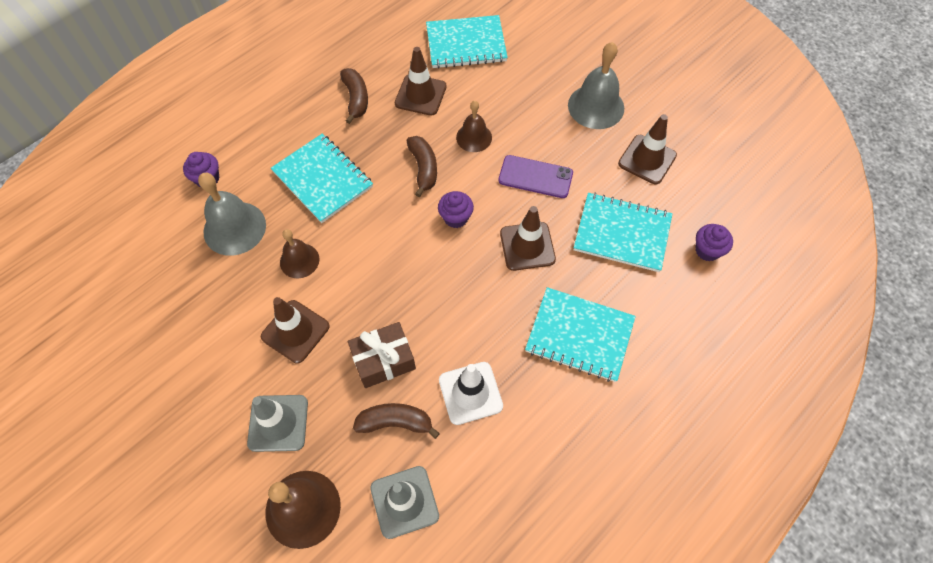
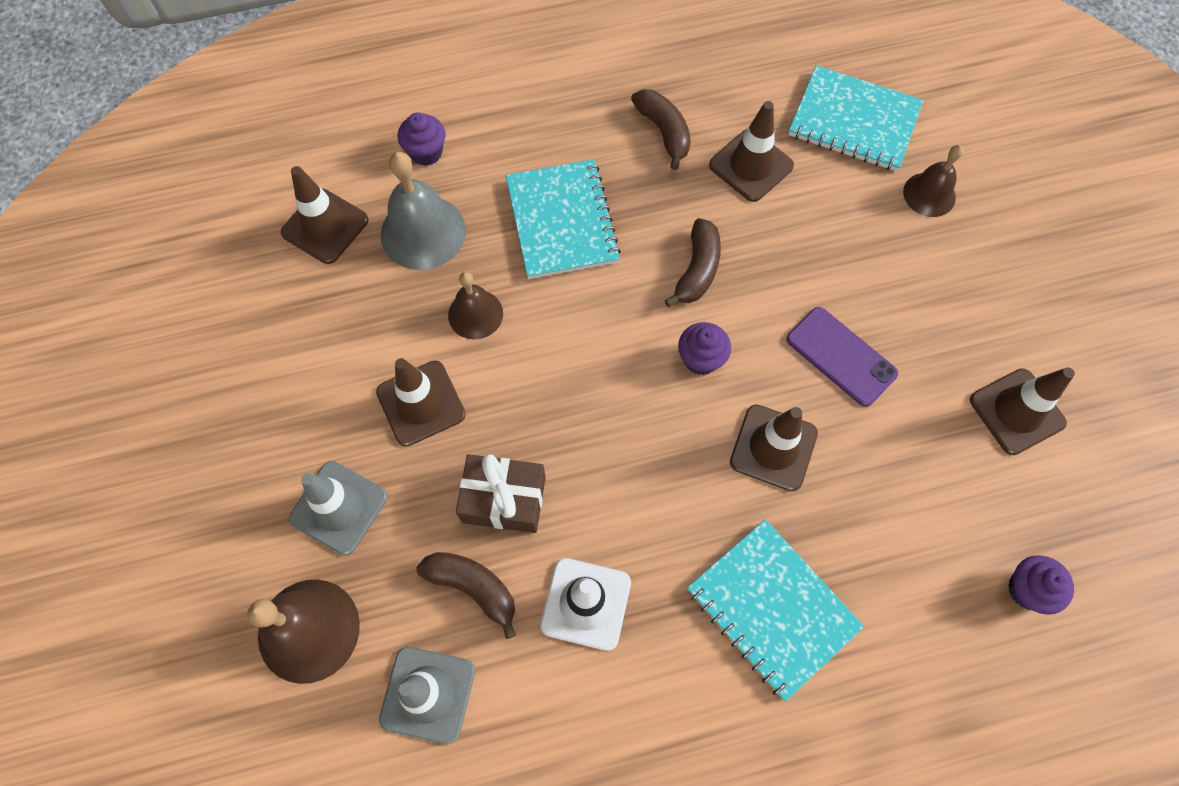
camera: 30 degrees right, 5 degrees up
brown banana [340,68,368,124] -> brown banana turned 45 degrees counterclockwise [631,89,691,170]
brown bell [456,101,492,152] -> brown bell moved to [903,145,963,217]
grey bell [568,42,624,129] -> none
turquoise notebook [574,193,673,272] -> none
none -> brown traffic cone [281,166,368,264]

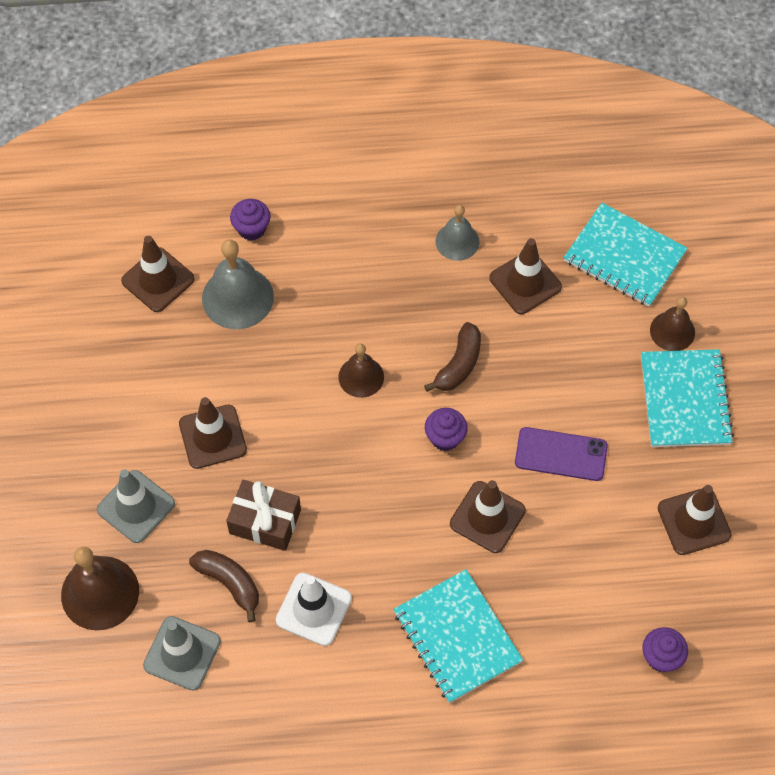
camera: 10 degrees right, 5 degrees down
brown bell [448,272,503,340] -> brown bell moved to [338,343,384,398]
turquoise notebook [506,159,621,279] -> turquoise notebook moved to [641,349,734,447]
brown banana [631,89,691,170] -> grey bell [436,205,479,261]
purple phone [786,307,898,407] -> purple phone turned 45 degrees counterclockwise [515,427,608,481]

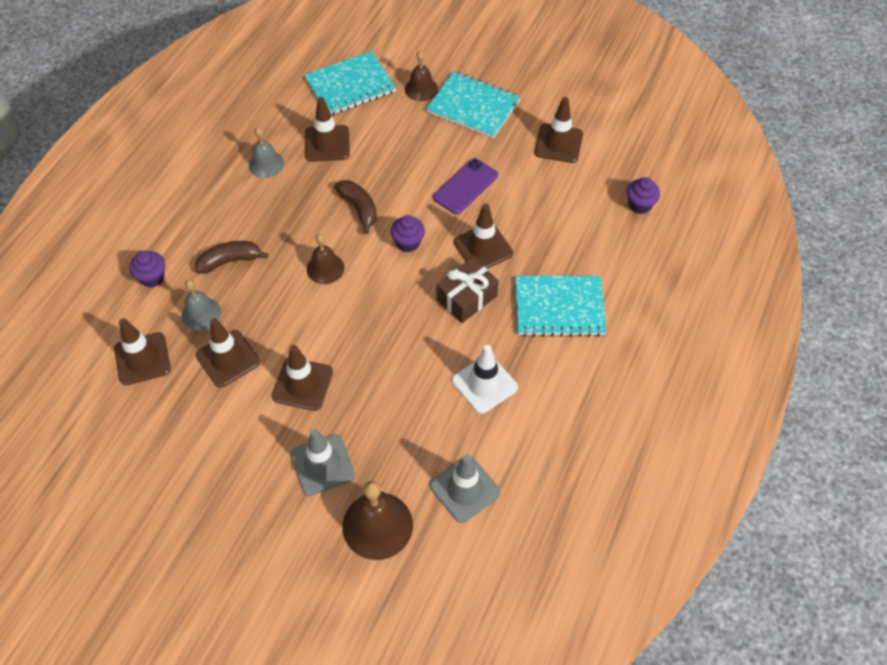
camera: 60 degrees left, 5 degrees down
brown banana [189,550,259,622] -> brown banana moved to [195,241,269,274]
grey bell [202,239,274,329] -> grey bell [182,280,221,330], size x0.62
brown gift [226,480,301,551] -> brown gift moved to [437,257,499,323]
none -> brown traffic cone [196,318,260,388]

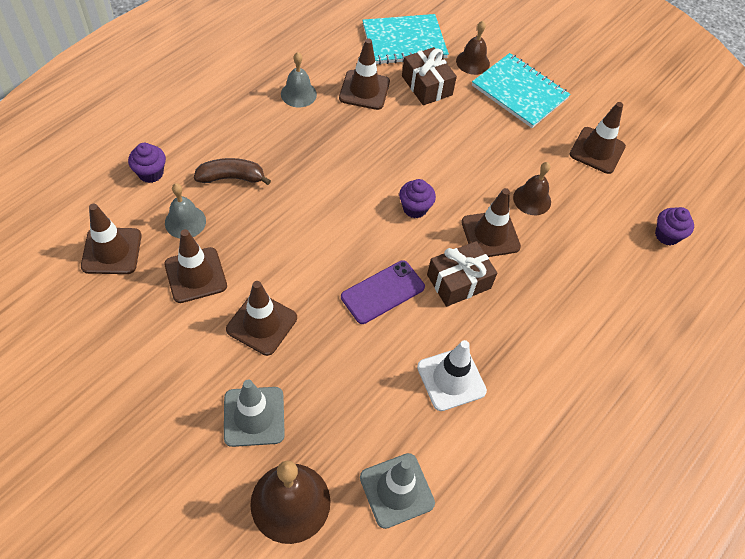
camera: 10 degrees right, 0 degrees up
brown bell [307,234,344,284] -> brown bell moved to [513,162,551,215]
brown banana [334,180,377,234] -> none
purple phone [433,158,498,214] -> purple phone moved to [341,260,425,324]
turquoise notebook [515,276,606,337] -> none
none -> brown gift [402,47,457,105]

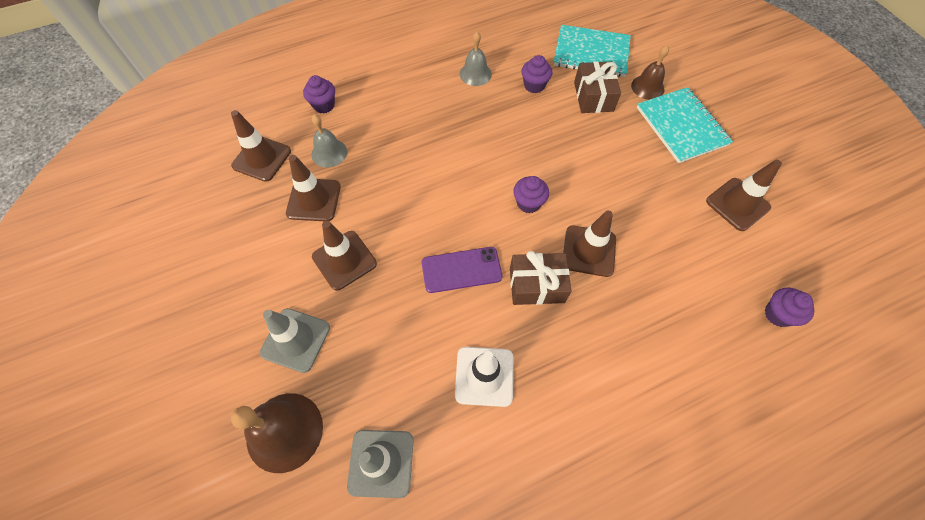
camera: 30 degrees right, 5 degrees up
brown banana [194,158,271,185] -> none
brown traffic cone [339,38,390,110] -> purple cupcake [521,55,552,93]
brown bell [513,162,551,215] -> none

